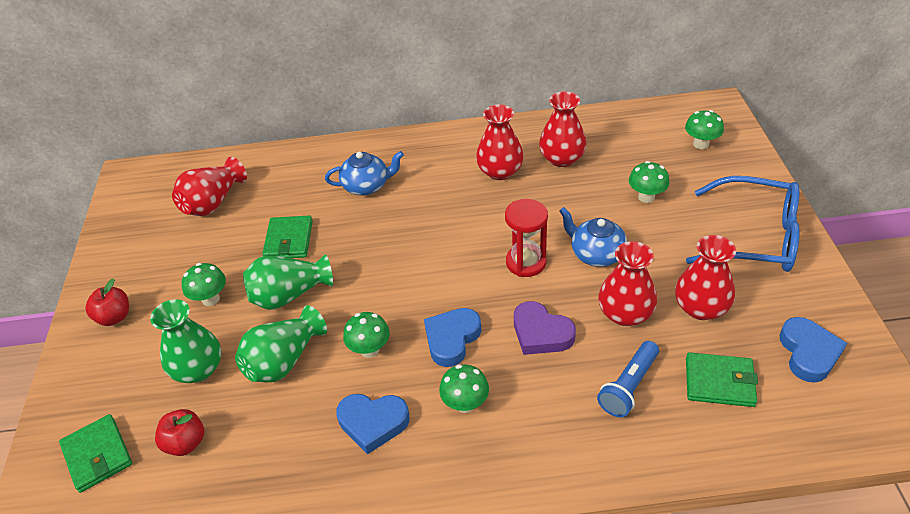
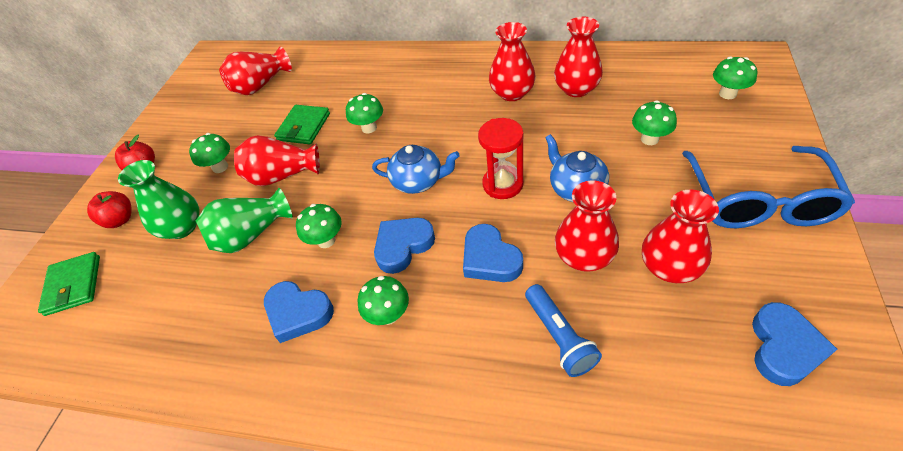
camera: 20 degrees right, 5 degrees up
red apple [155,409,204,456] -> red apple moved to [87,191,131,228]
green vase [243,254,333,310] -> red vase [234,135,320,186]
blue teapot [325,151,404,195] -> blue teapot moved to [372,145,460,194]
purple heart [514,301,576,355] -> blue heart [463,224,523,282]
blue flashlight [597,341,659,417] -> blue flashlight turned 75 degrees counterclockwise [525,284,602,377]
blue glasses [686,176,800,272] -> blue glasses turned 60 degrees clockwise [682,146,855,228]
green wallet [686,352,758,407] -> none
none -> green mushroom [346,93,383,133]

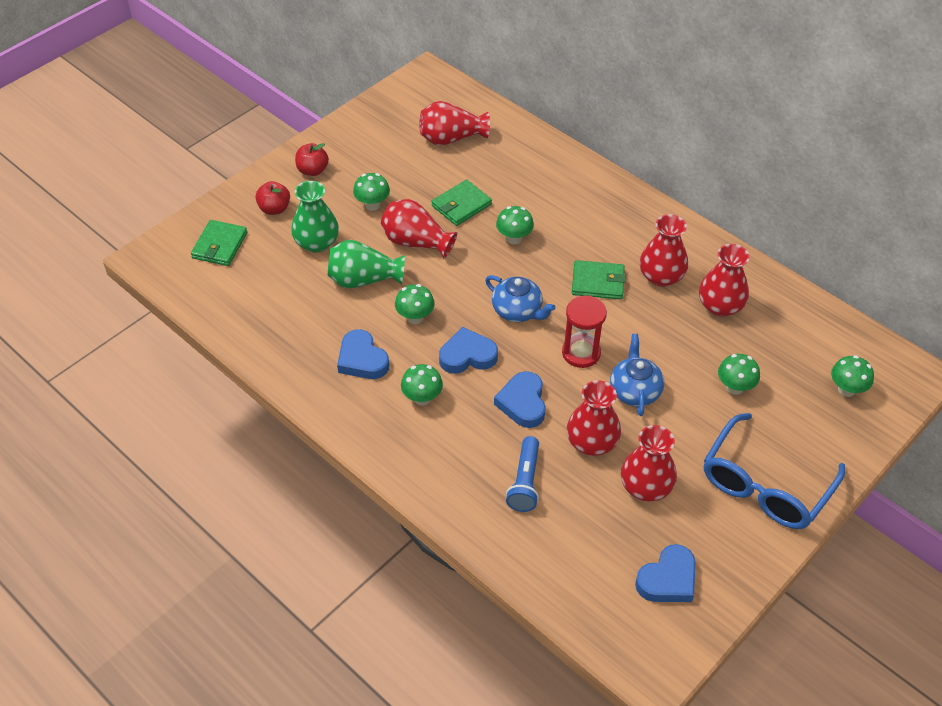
camera: 25 degrees right, 0 degrees up
none -> green wallet [572,260,626,299]

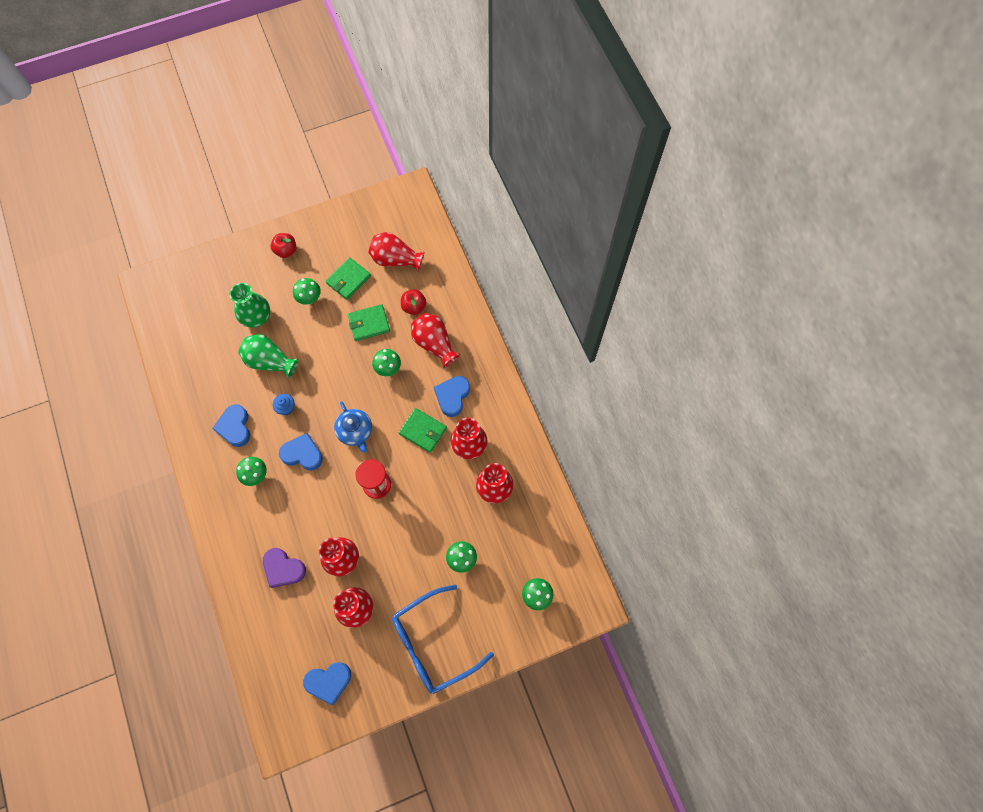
camera: 25 degrees right, 20 degrees up
green wallet [191,220,247,266] -> green wallet moved to [326,257,371,300]
red apple [255,181,290,215] -> red apple moved to [401,289,426,315]
red vase [381,199,457,258] -> red vase moved to [411,313,461,368]
green mushroom [395,284,435,324] -> blue cupcake [273,394,295,415]
blue heart [494,371,546,428] -> blue heart moved to [434,376,470,417]
blue flashlight [506,436,539,512] -> purple heart [263,548,306,588]
blue teapot [610,334,664,416] -> none

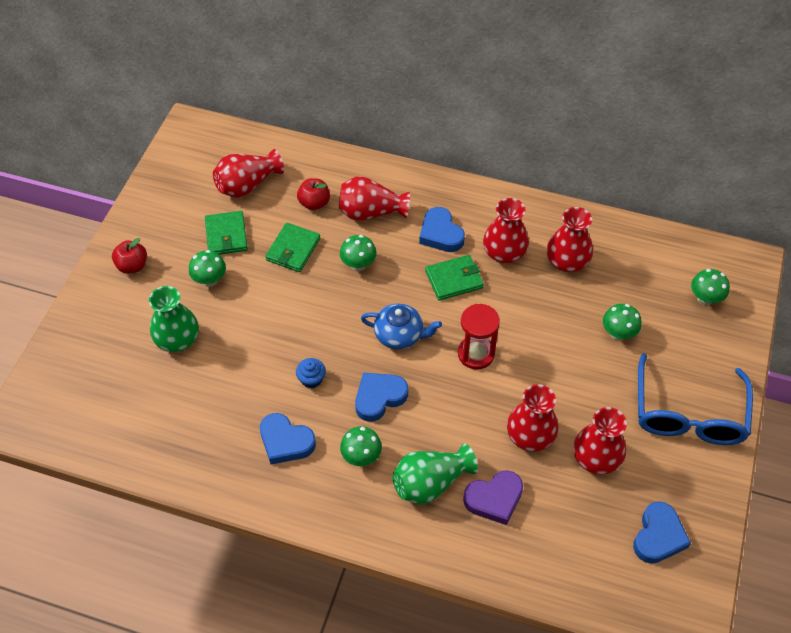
camera: 50 degrees left, 15 degrees down
green vase [239,334,299,378] -> green vase moved to [392,443,478,505]

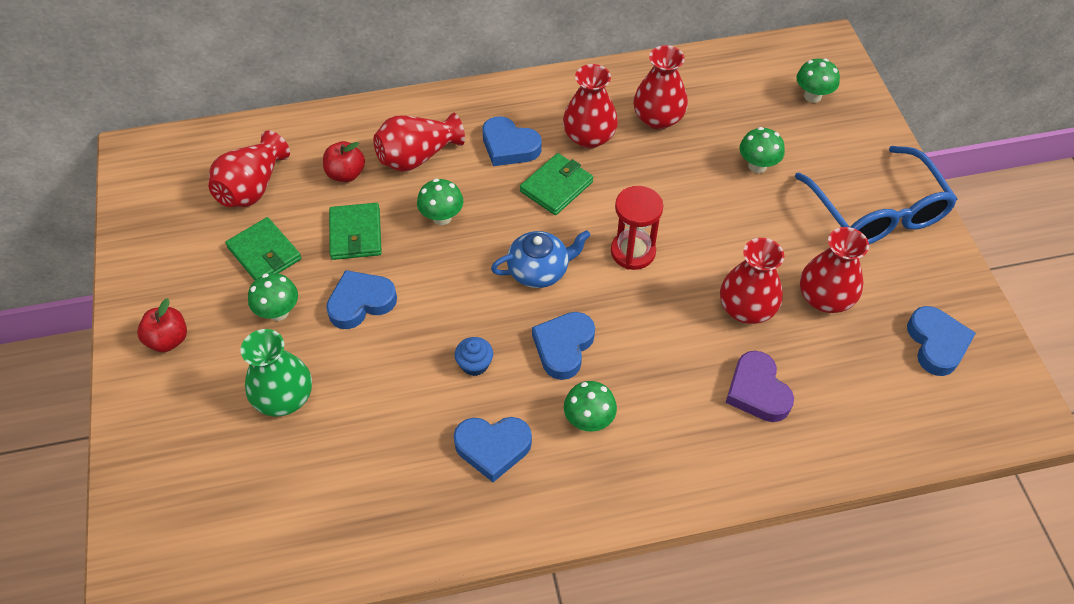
camera: 30 degrees left, 0 degrees up
green vase [392,443,478,505] -> none
purple heart [463,470,523,525] -> purple heart turned 120 degrees clockwise [725,351,794,422]
none -> blue heart [326,270,397,329]

